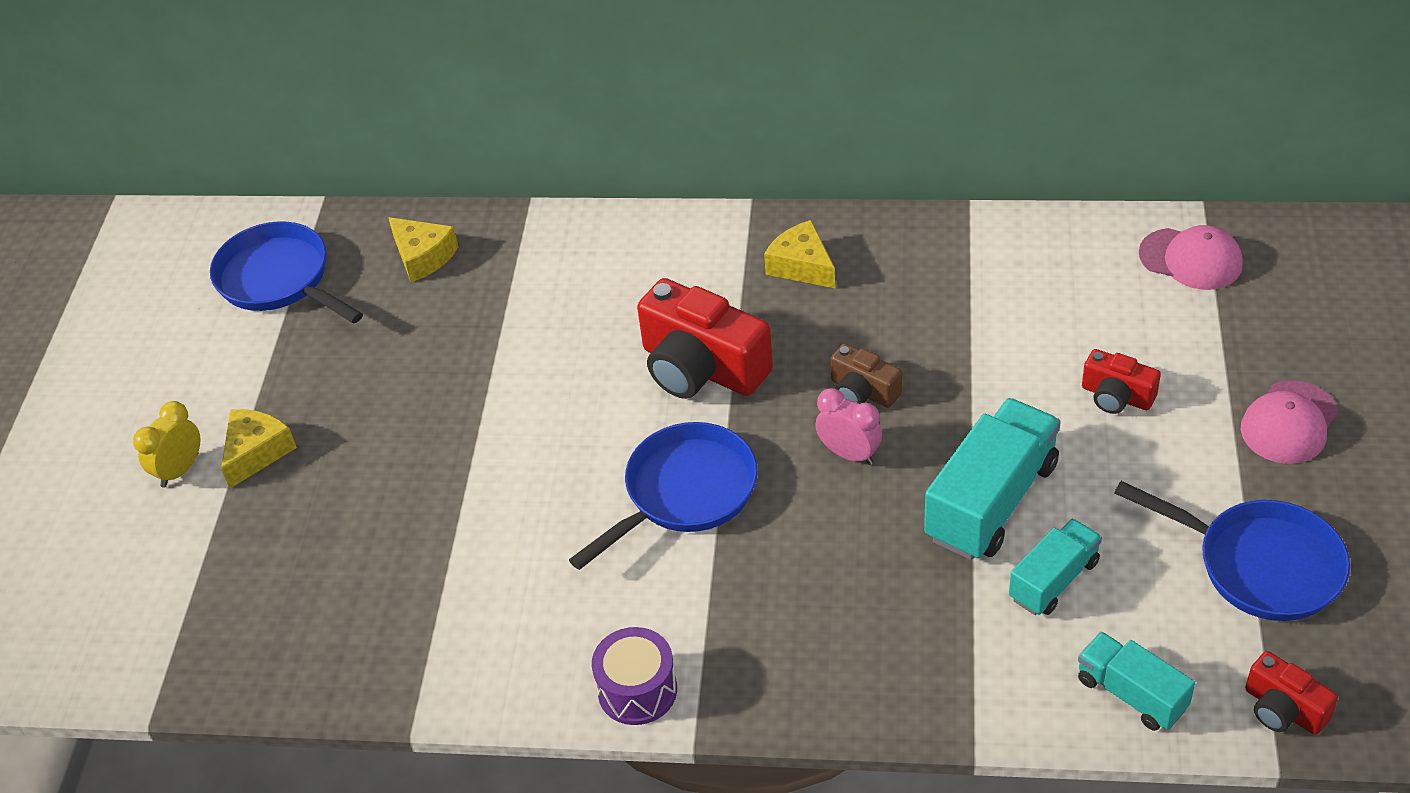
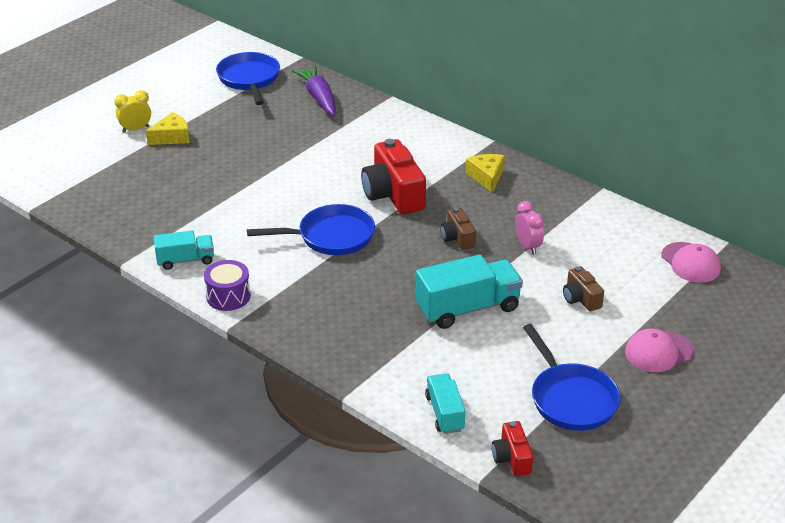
camera: 30 degrees right, 10 degrees down
yellow cheese [388,217,459,282] -> purple carrot [292,65,336,116]
pink clock [815,388,882,465] -> pink clock moved to [515,201,544,255]
turquoise truck [1009,518,1102,615] -> turquoise truck moved to [154,230,214,270]
red camera [1082,349,1161,414] -> brown camera [563,266,604,311]

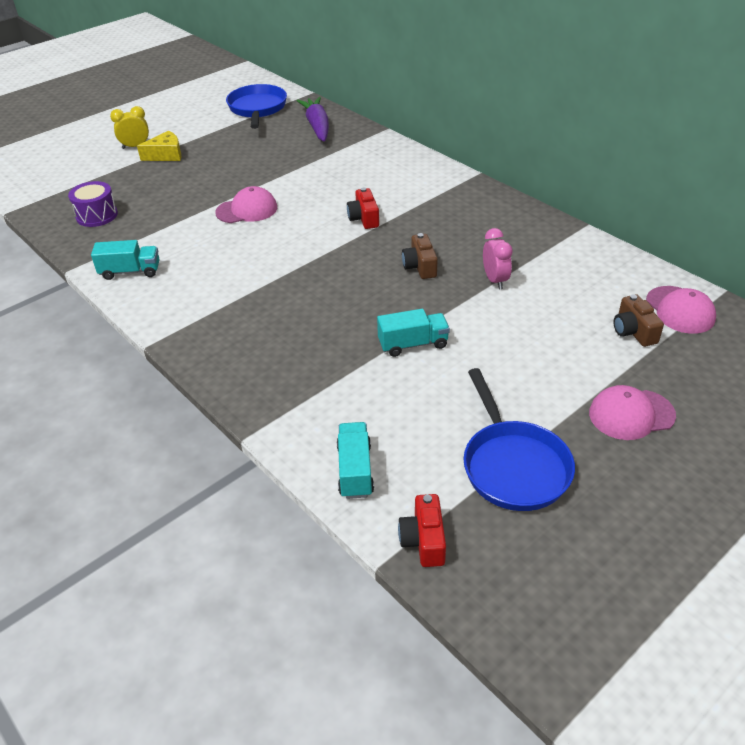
camera: 10 degrees right, 5 degrees up
purple drum [204,260,251,311] -> purple drum moved to [68,181,118,227]
blue pan [247,204,375,255] -> none
red camera [361,139,426,214] -> red camera [347,187,379,229], size x0.53
turquoise truck [415,254,523,329] -> turquoise truck [377,309,450,357], size x0.59
yellow cheese [466,154,505,193] -> none
brown camera [563,266,604,311] -> brown camera moved to [614,294,664,347]
none -> pink cap [215,186,277,223]

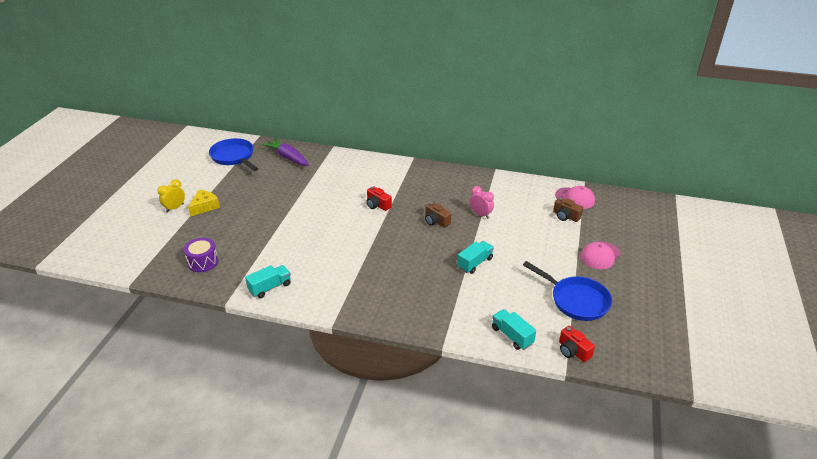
camera: 35 degrees left, 5 degrees down
pink cap [215,186,277,223] -> none

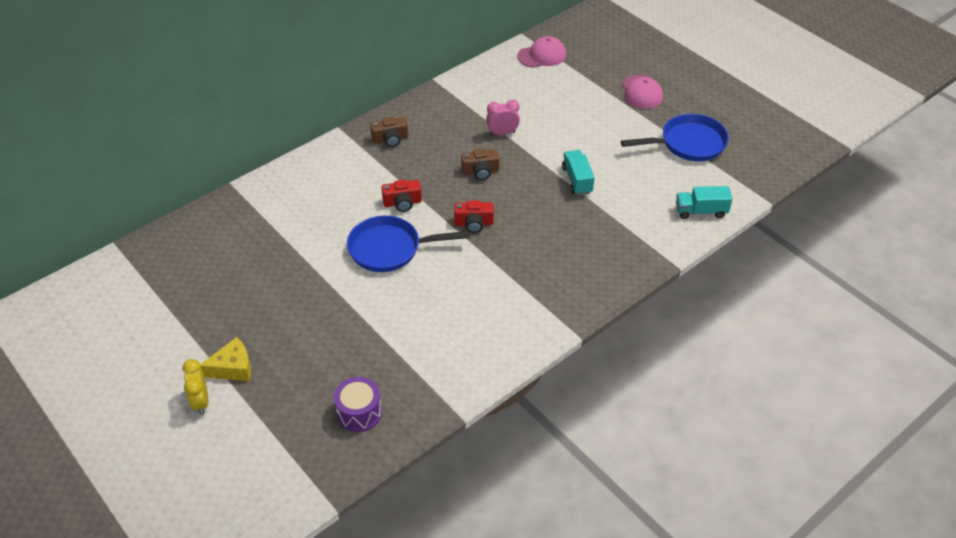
camera: 55 degrees left, 10 degrees up
yellow cheese [188,190,220,217] -> yellow cheese turned 90 degrees clockwise [200,337,251,381]
blue pan [209,138,258,171] -> blue pan moved to [347,216,469,272]
turquoise truck [245,265,291,298] -> none
purple carrot [261,138,309,166] -> none
brown camera [553,197,583,222] -> brown camera moved to [370,117,408,147]
red camera [559,326,595,362] -> red camera moved to [454,200,494,233]

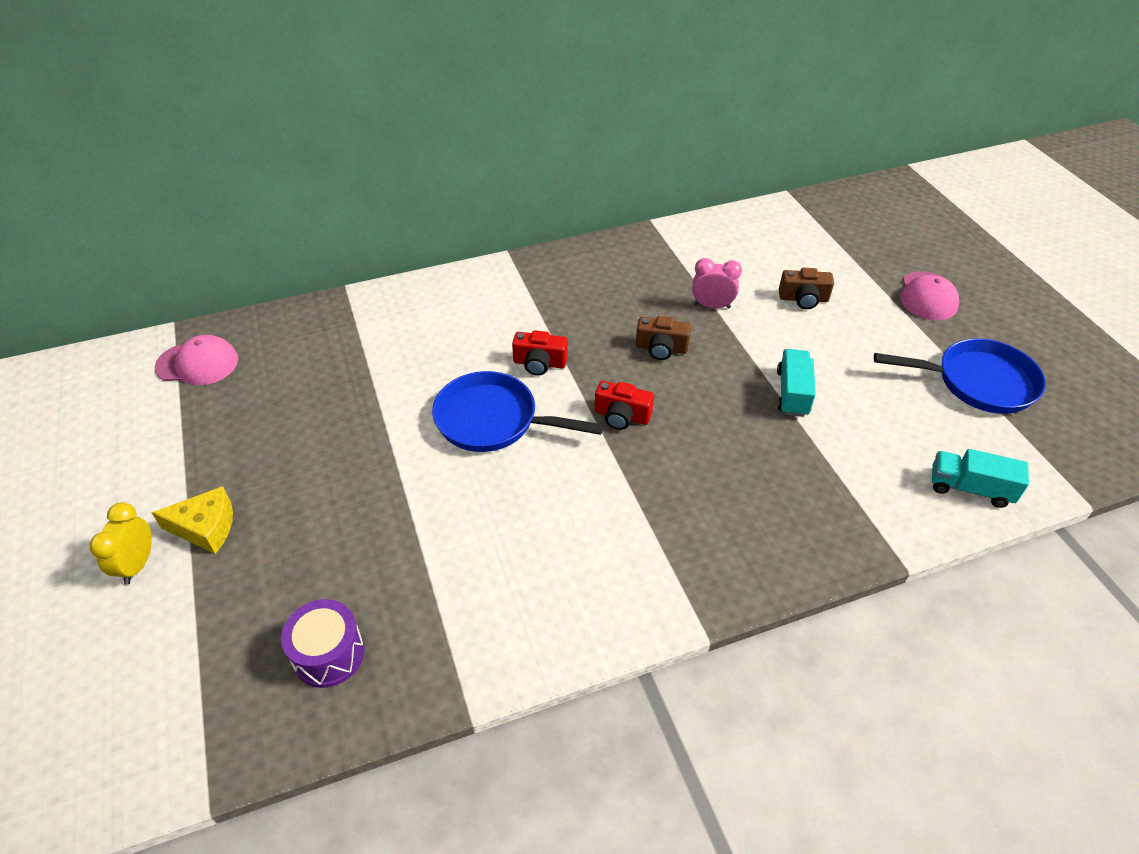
camera: 20 degrees right, 0 degrees up
brown camera [370,117,408,147] -> brown camera moved to [779,268,834,309]
pink cap [517,36,566,68] -> pink cap moved to [155,335,238,385]

